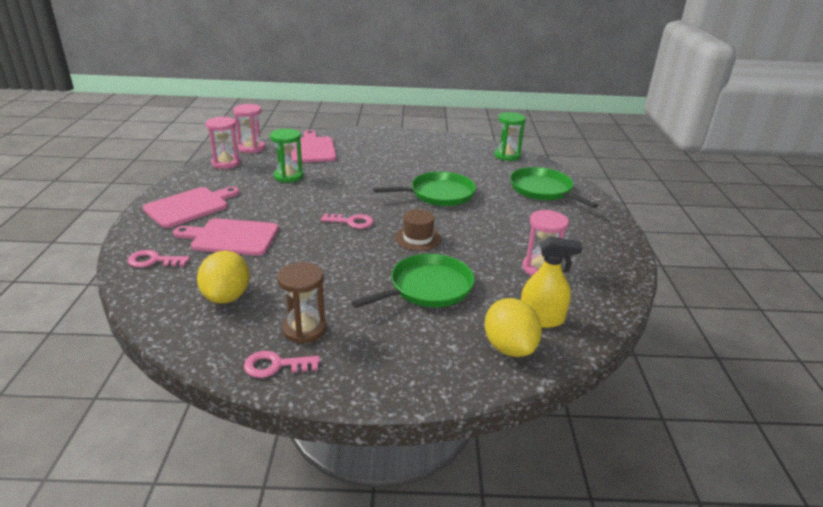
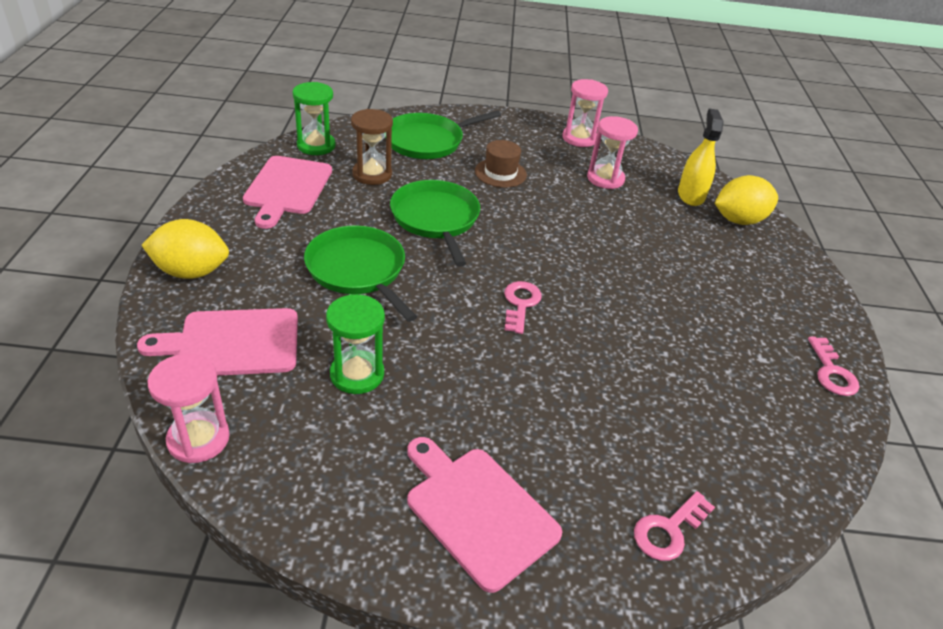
camera: 90 degrees left, 10 degrees up
pink key [127,250,190,268] -> pink key turned 45 degrees clockwise [634,491,715,561]
pink cutting board [173,218,279,256] -> pink cutting board moved to [243,156,332,229]
yellow lemon [197,251,250,304] -> yellow lemon moved to [142,219,229,279]
pink hourglass [206,117,241,169] -> pink hourglass moved to [562,79,608,147]
brown hourglass [277,262,326,343] -> brown hourglass moved to [351,109,393,185]
green pan [351,254,475,308] -> green pan moved to [304,226,417,322]
brown hat [395,209,441,251] -> brown hat moved to [475,140,527,188]

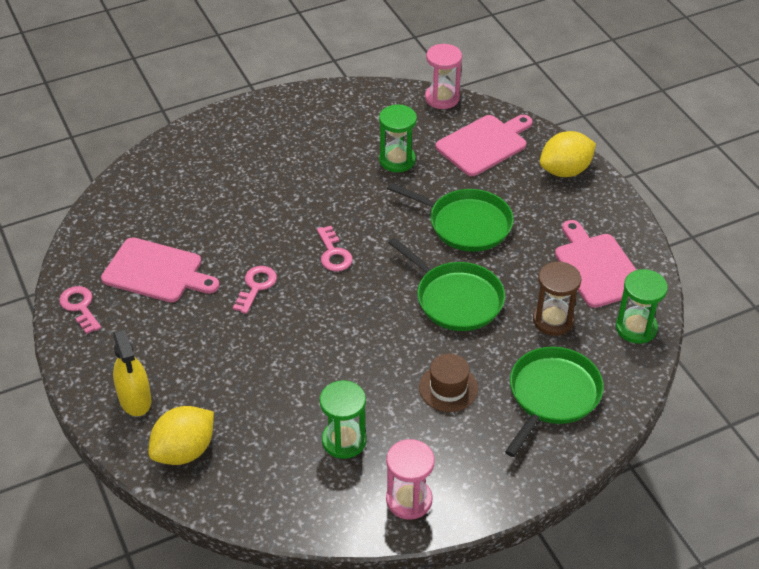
camera: 155 degrees right, 5 degrees up
pink cutting board [407,437,562,593] -> pink cutting board moved to [101,237,220,302]
pink hourglass [587,116,638,189] -> green hourglass [320,380,367,459]
pink key [634,491,715,561] -> pink key moved to [233,266,277,314]
yellow spray bottle [678,109,724,206] -> yellow spray bottle moved to [113,329,151,416]

